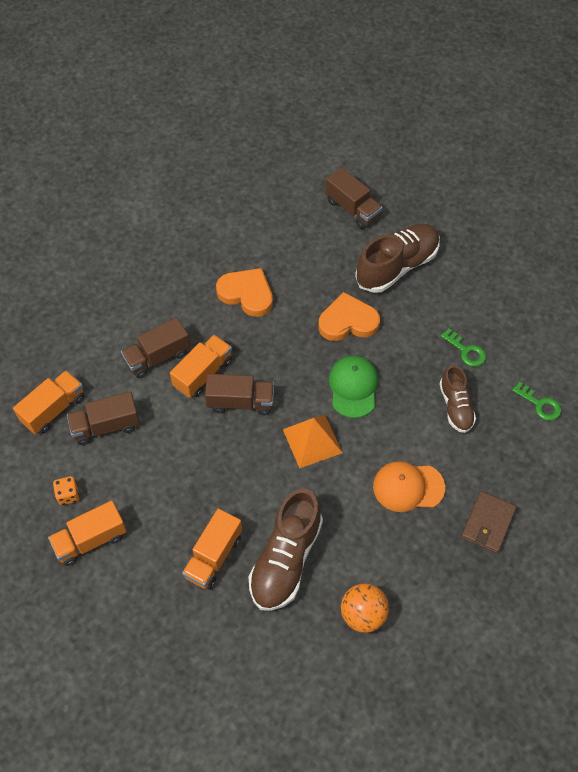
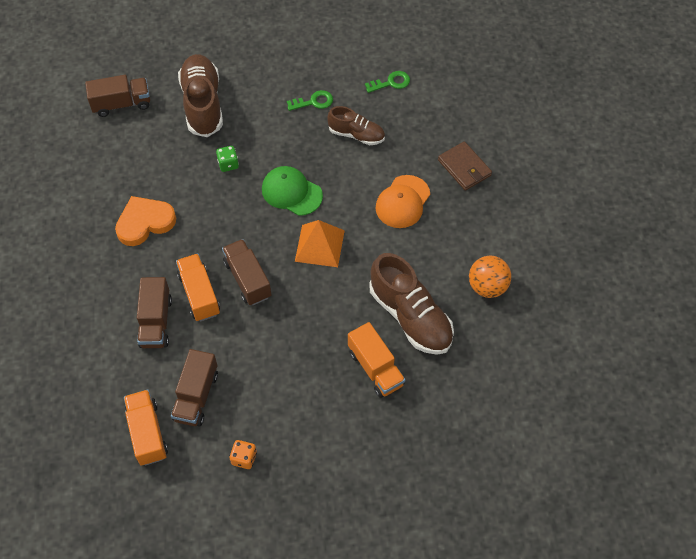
camera: 60 degrees left, 0 degrees up
orange truck [48,501,127,566] -> none
brown truck [205,374,274,415] -> brown truck turned 60 degrees counterclockwise [222,239,271,305]
orange heart [318,292,380,341] -> green dice [216,146,239,172]

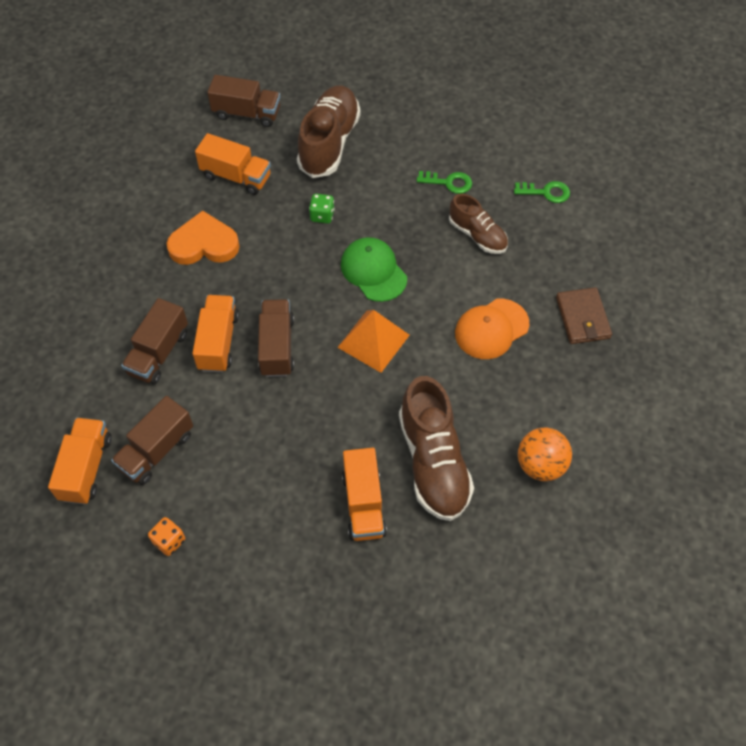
camera: 25 degrees right, 0 degrees up
none -> orange truck [195,133,271,195]

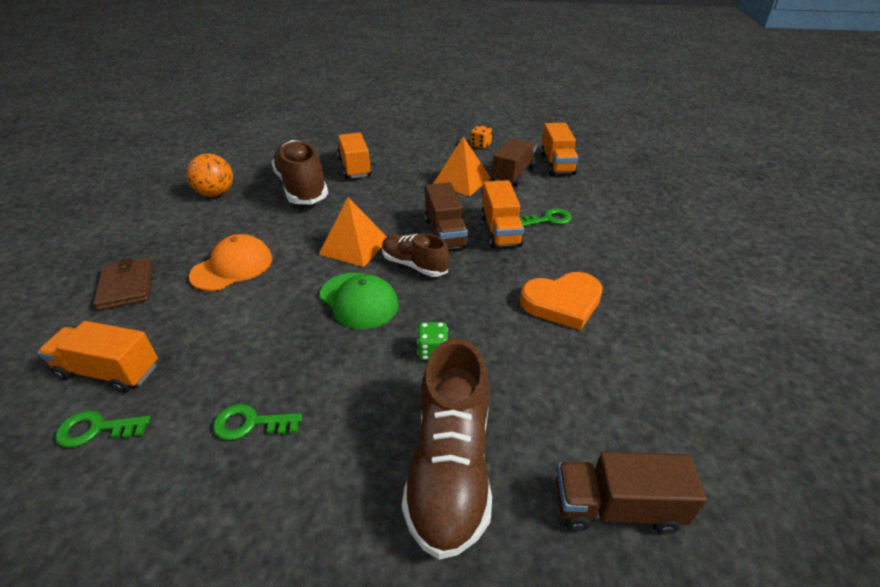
camera: 170 degrees right, 20 degrees down
brown truck [121,298,188,384] -> green key [519,208,572,227]
orange truck [195,133,271,195] -> orange truck moved to [38,321,158,393]
brown shoe [449,194,508,254] -> brown shoe moved to [382,234,450,277]
none -> orange pyramid [433,136,490,196]

